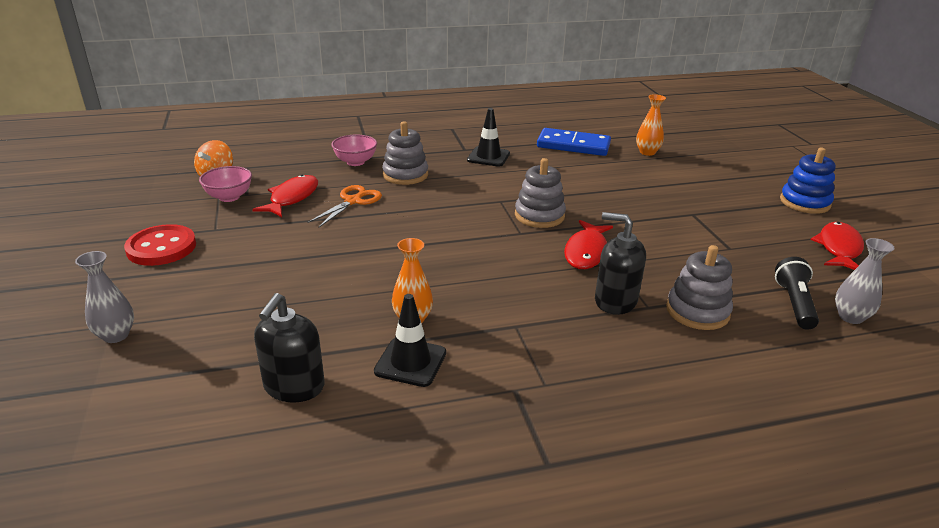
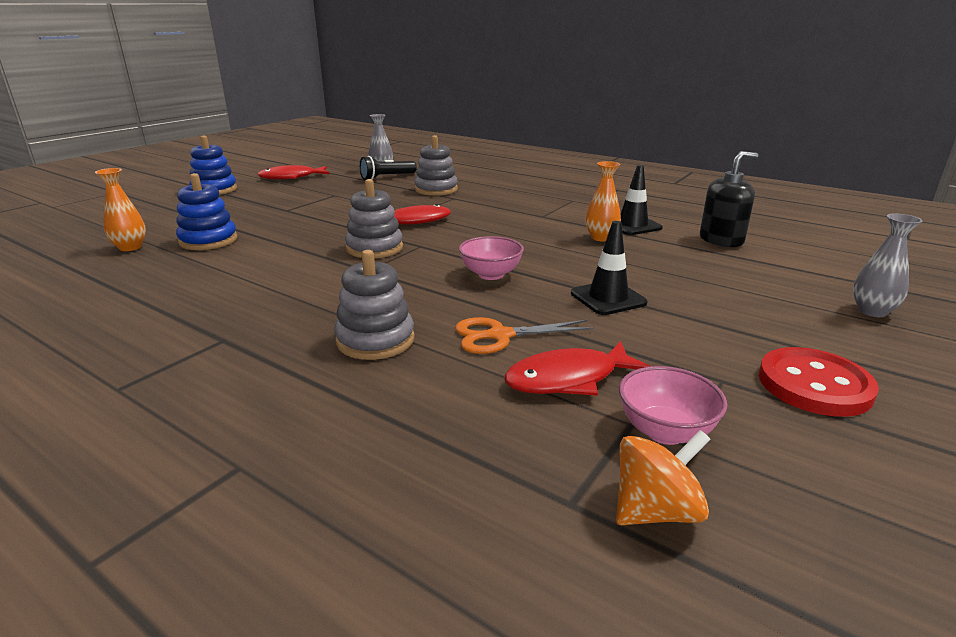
camera: 130 degrees left, 5 degrees down
pink bowl [331,135,377,166] -> pink bowl moved to [459,236,524,280]
black traffic cone [467,108,510,167] -> black traffic cone moved to [571,221,648,315]
blue domino [537,128,611,156] -> none
black soap dispenser [595,212,646,315] -> none
none -> blue stacking toy [176,173,237,250]

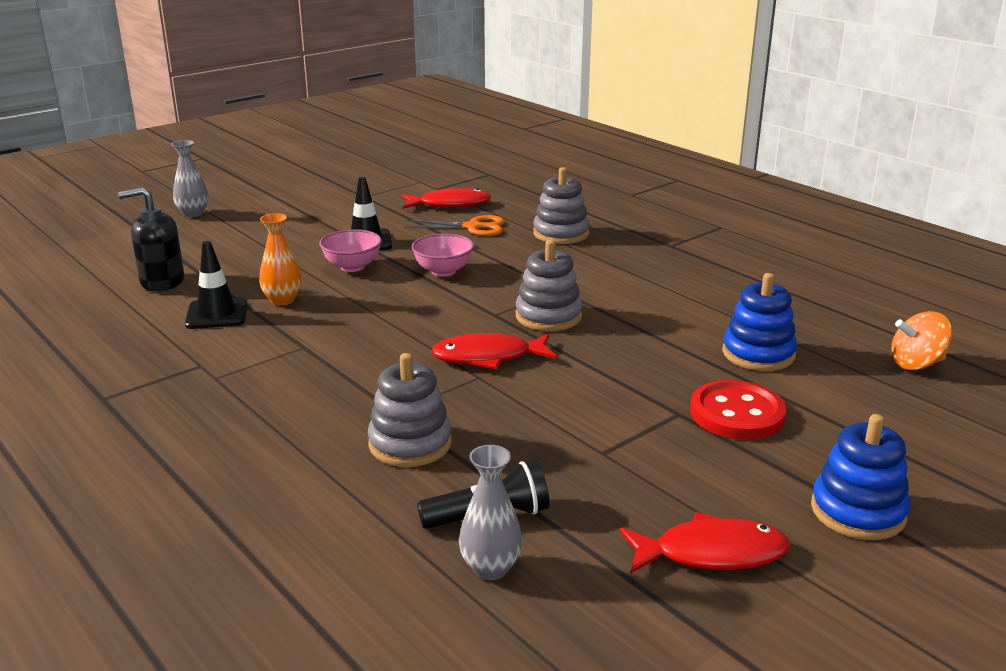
camera: 165 degrees left, 0 degrees up
orange vase [95,168,146,251] -> none
orange spinning top [616,430,711,525] -> orange spinning top moved to [891,311,952,370]
pink bowl [619,366,727,445] -> pink bowl moved to [319,229,382,272]
red button [759,347,879,417] -> red button moved to [690,380,786,440]

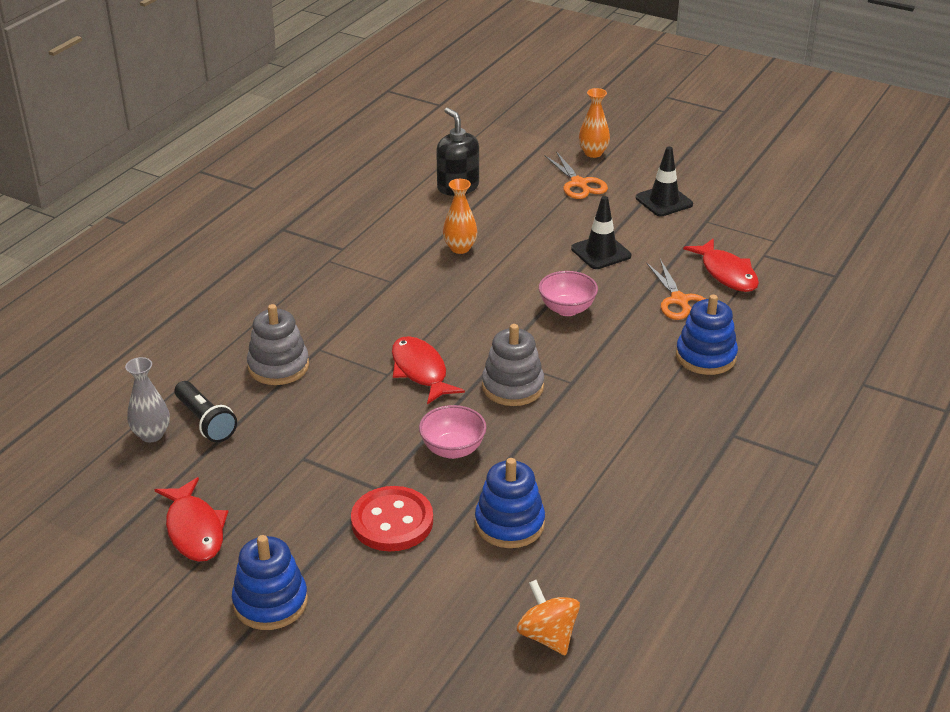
camera: 70 degrees right, 10 degrees up
grey vase [172,140,208,217] -> orange vase [579,88,610,158]
black traffic cone [185,241,248,329] -> black traffic cone moved to [636,147,693,216]
pink bowl [319,229,382,272] -> pink bowl moved to [419,405,486,459]
grey stacking toy [533,167,590,244] -> blue stacking toy [676,294,738,375]
none -> orange scissors [545,151,608,199]

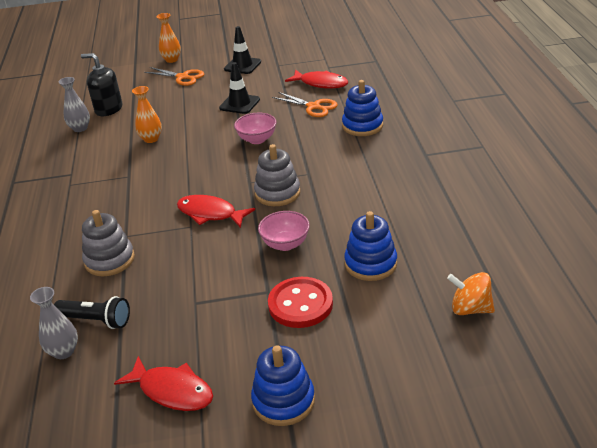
camera: 35 degrees left, 0 degrees up
none -> grey vase [58,77,90,132]

